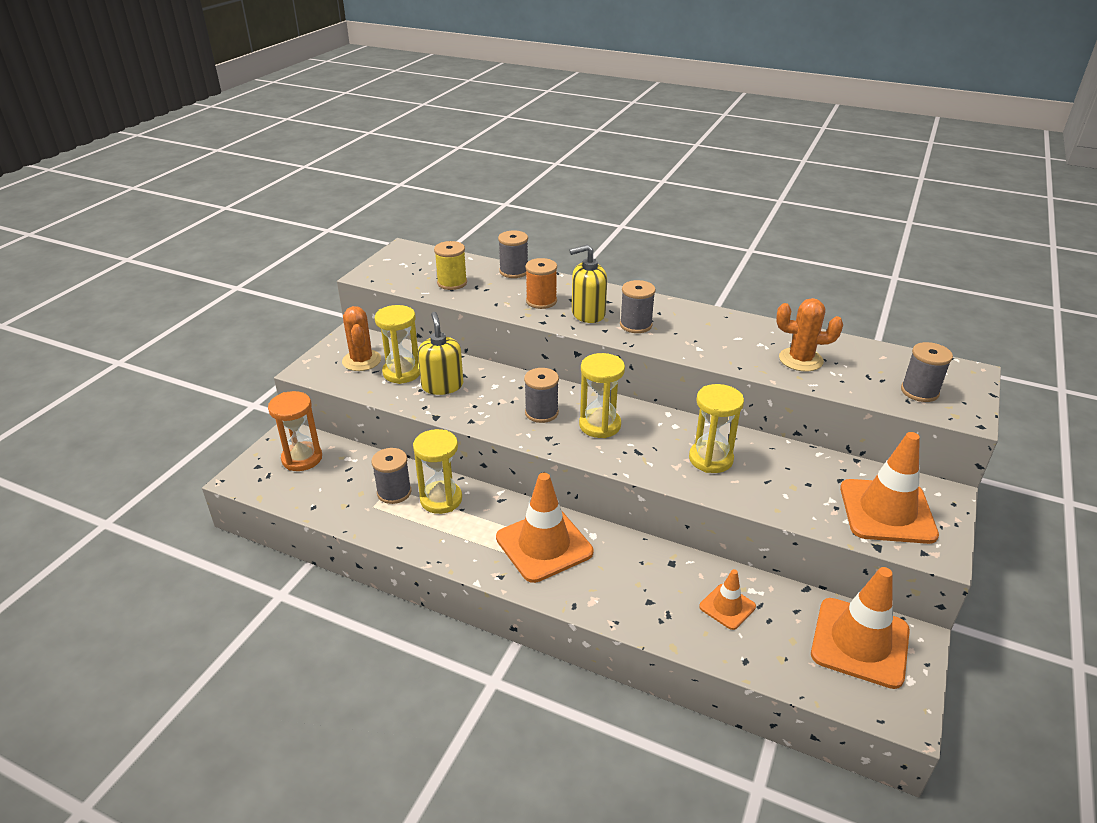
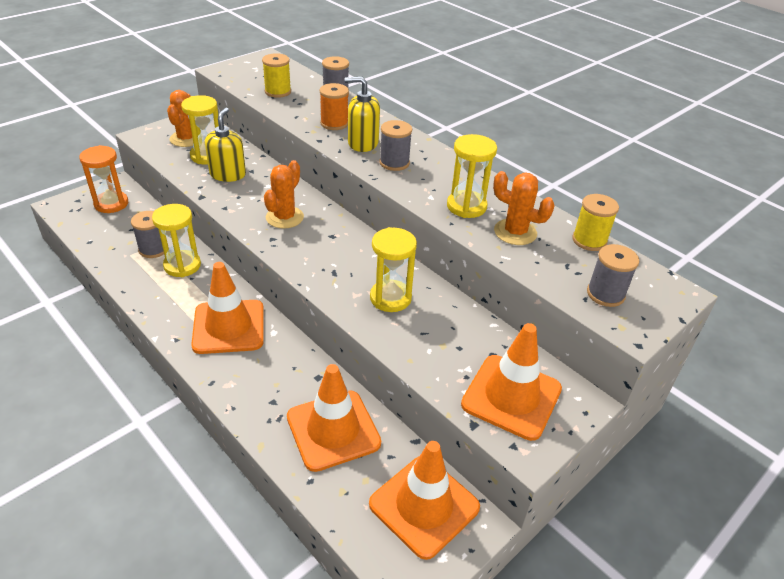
camera: 20 degrees right, 5 degrees up
grey spool [524,368,559,423] -> orange cactus [264,160,304,229]
yellow hourglass [579,353,625,438] -> yellow hourglass moved to [447,134,497,218]
orange traffic cone [699,569,756,630] -> orange traffic cone [287,364,381,472], size x1.92
none -> yellow spool [572,194,619,251]

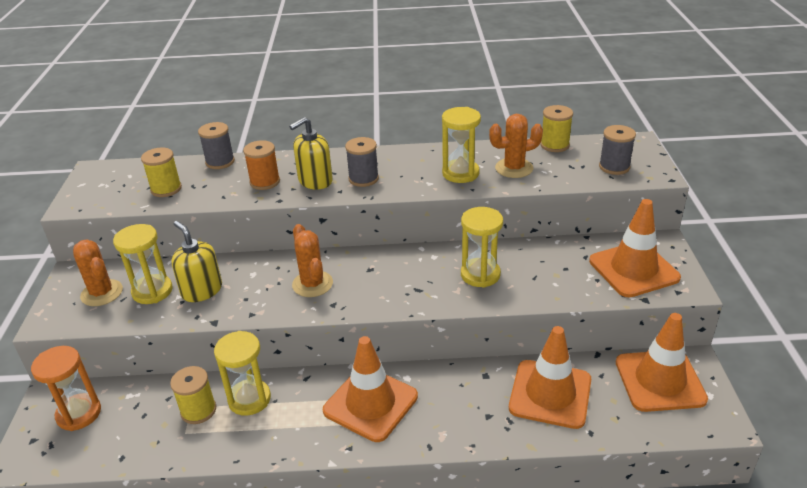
camera: 45 degrees left, 5 degrees down
grey spool [131,211,164,258] -> yellow spool [170,366,216,424]

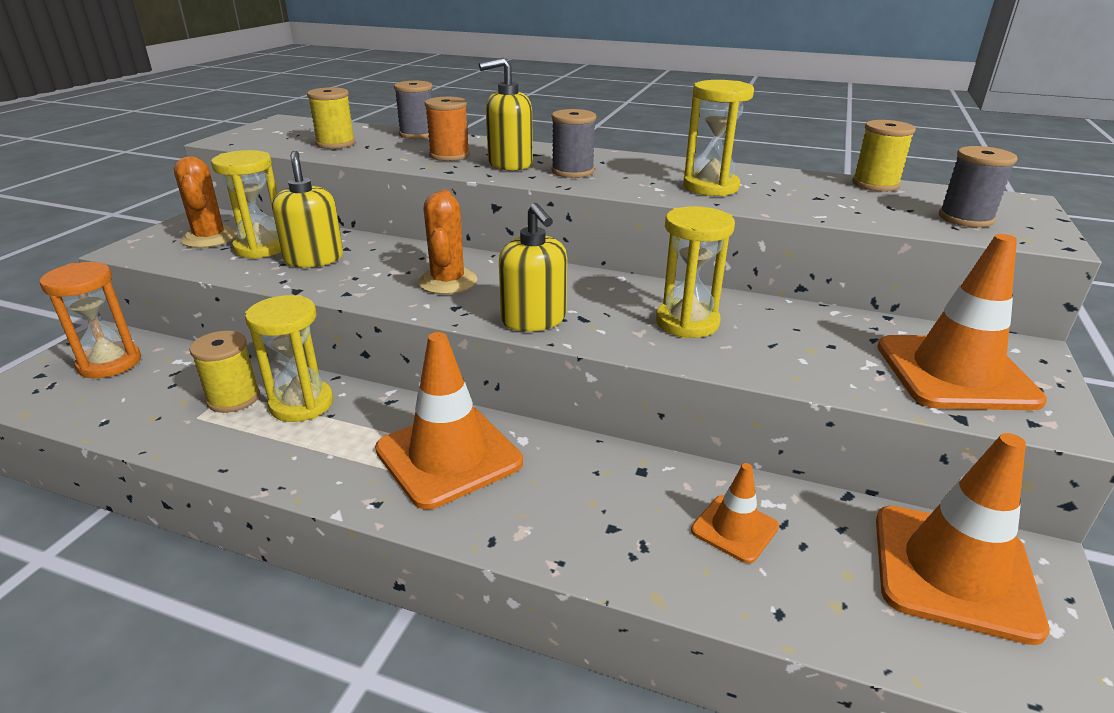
camera: 20 degrees right, 5 degrees down
orange cactus [489,114,543,178] -> none
orange traffic cone [509,326,591,429] -> orange traffic cone [691,463,779,563], size x0.52
none -> yellow soap dispenser [499,203,567,332]

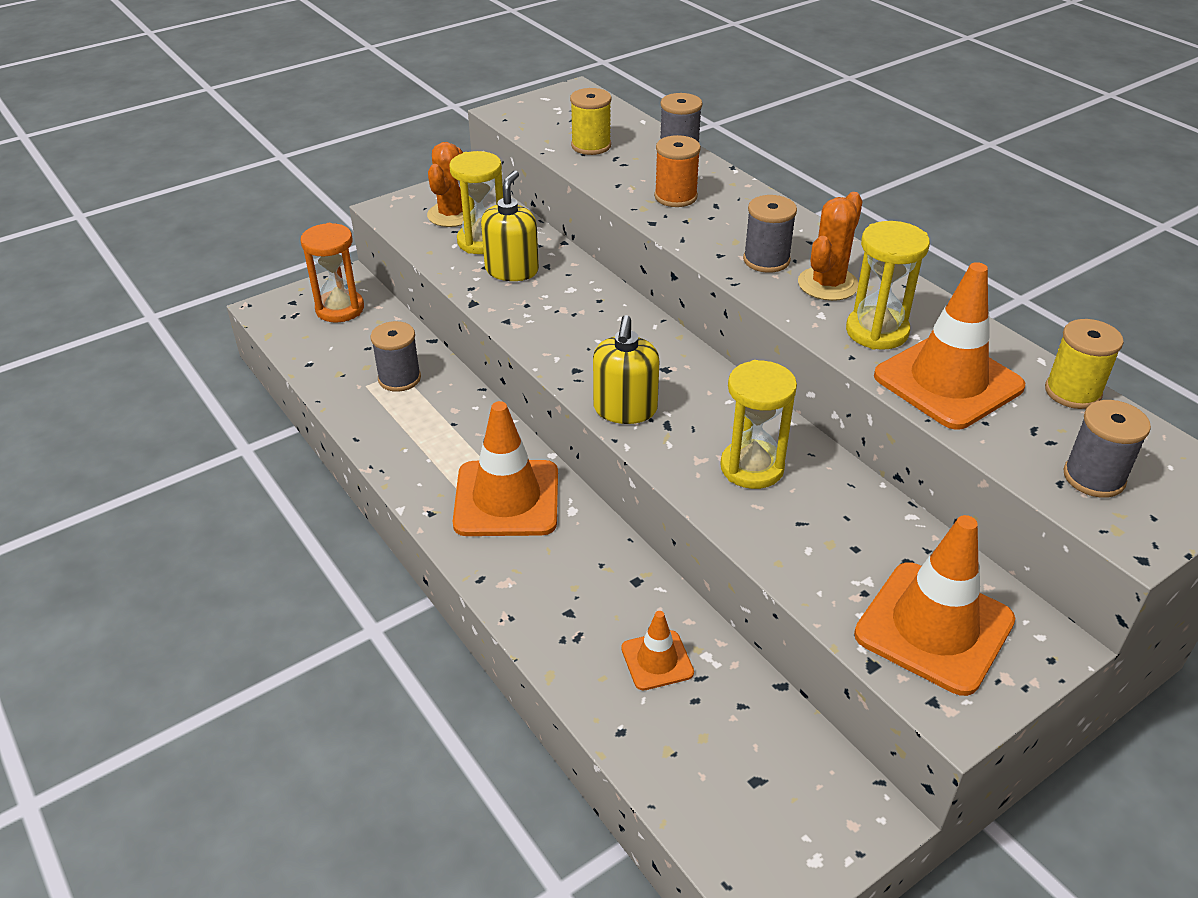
camera: 35 degrees right, 10 degrees up
yellow spool [189,331,260,413] -> grey spool [371,321,421,392]
yellow hourglass [245,295,333,422] -> none
orange cactus [418,190,477,294] -> orange cactus moved to [798,192,863,301]
yellow soap dispenser [479,57,533,171] -> none
orange traffic cone [876,433,1049,645] -> orange traffic cone moved to [874,262,1025,430]

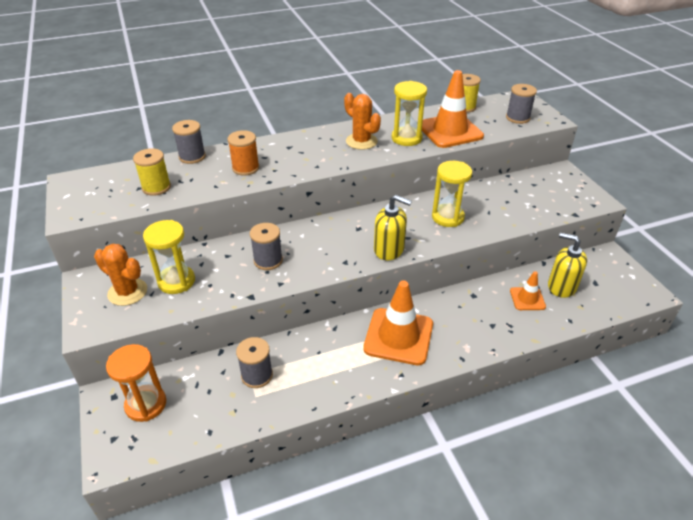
camera: 75 degrees left, 0 degrees up
yellow soap dispenser [481,170,539,281] -> yellow soap dispenser moved to [548,233,587,298]
grey spool [743,195,797,273] -> grey spool moved to [250,223,283,270]
orange traffic cone [854,515,1015,696] -> none

